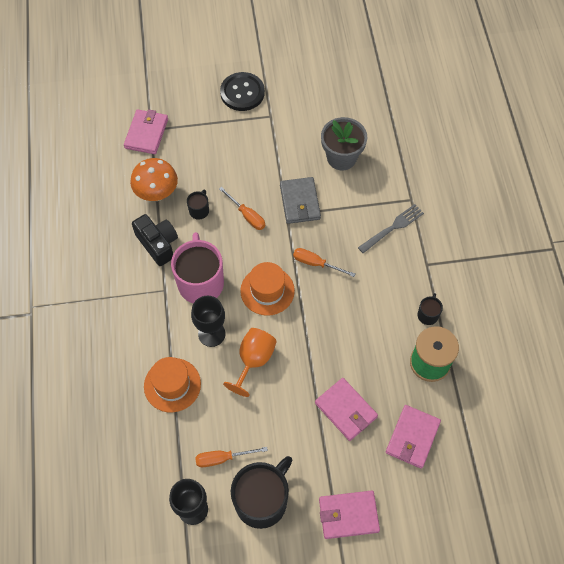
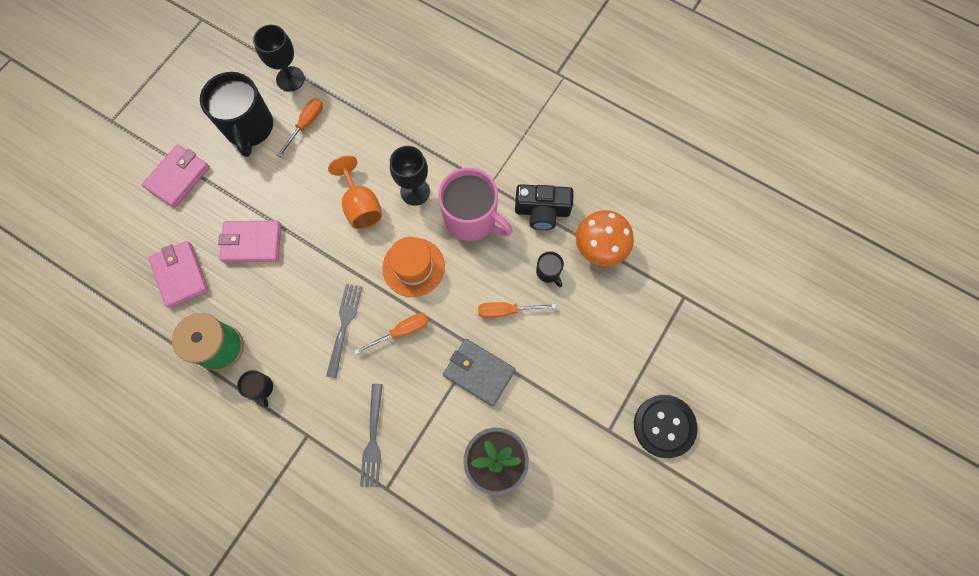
camera: 130 degrees right, 10 degrees up
pink wallet [124,109,168,154] -> none
orange hat [144,357,201,412] -> none
none -> grey fork [326,284,362,378]

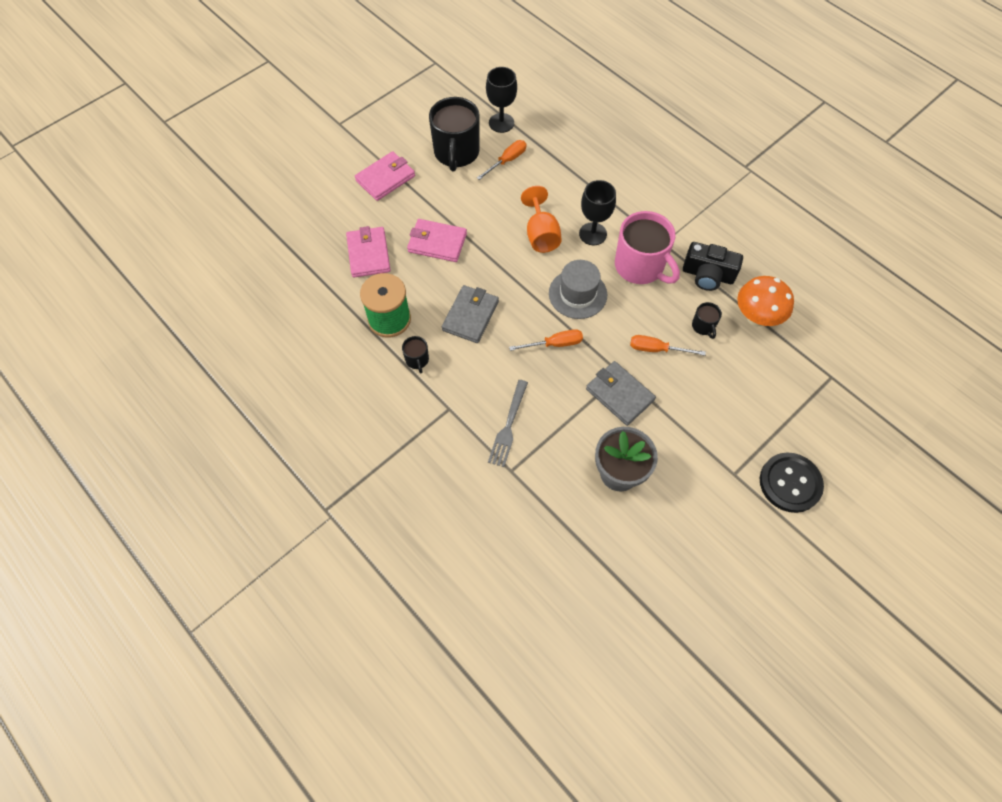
camera: 15 degrees right, 10 degrees down
grey fork [326,284,362,378] -> none
orange hat [382,237,445,297] -> grey hat [549,260,607,319]
none -> grey wallet [442,285,499,343]

